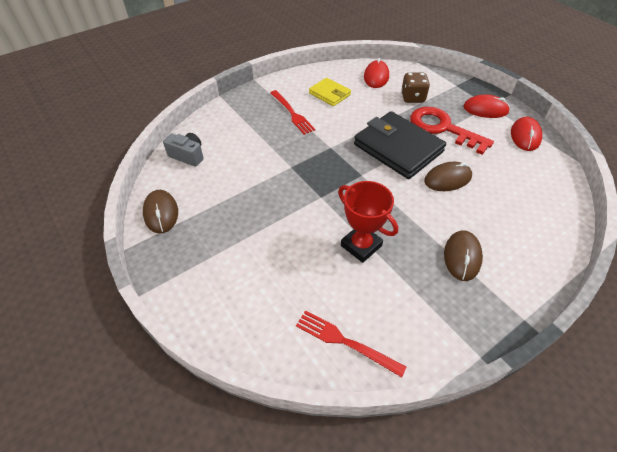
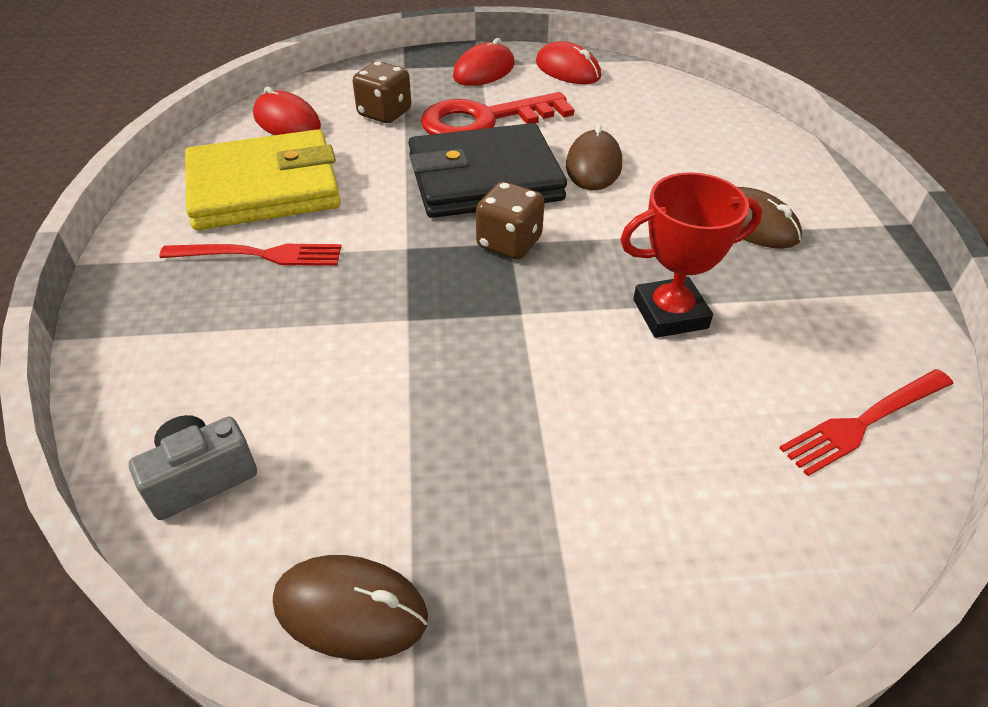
camera: 60 degrees left, 5 degrees down
yellow wallet [309,78,351,106] -> yellow wallet [185,129,341,230], size x1.88
none -> brown dice [476,182,545,259]

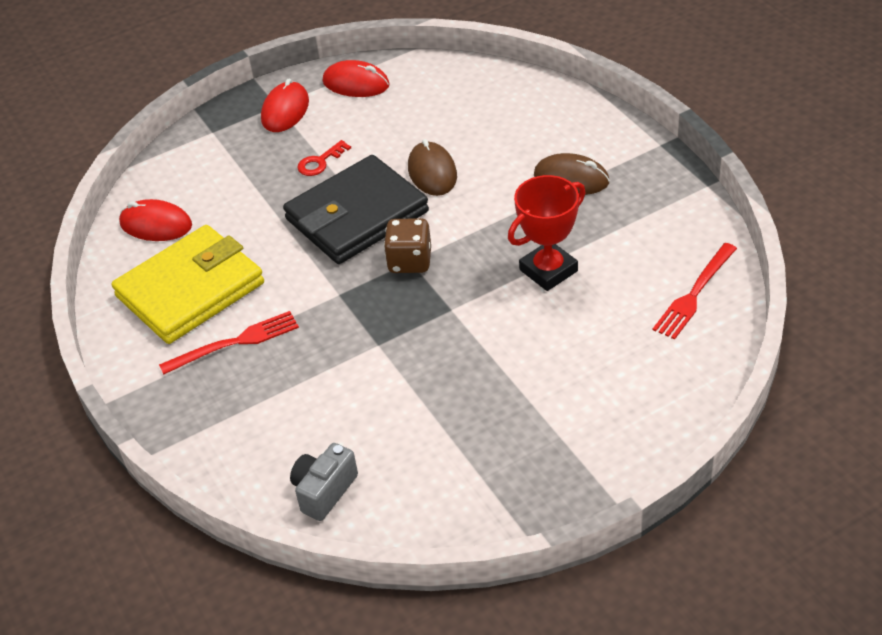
camera: 20 degrees left, 0 degrees up
brown mouse [273,555,428,660] -> none
brown dice [353,61,411,123] -> none
red key [420,92,574,135] -> red key [297,140,351,176], size x0.44

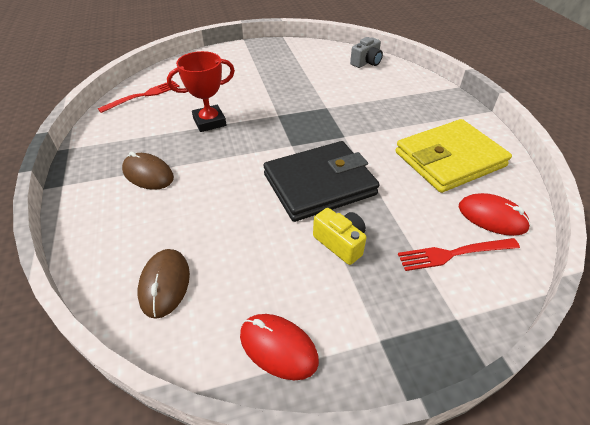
camera: 170 degrees left, 0 degrees up
red fork [159,311,299,375] -> red fork moved to [398,238,520,271]
red mouse [261,79,309,132] -> none
red key [297,140,351,176] -> yellow camera [313,208,366,265]
brown dice [384,218,431,273] -> none
brown mouse [408,139,457,196] -> brown mouse moved to [138,249,190,319]

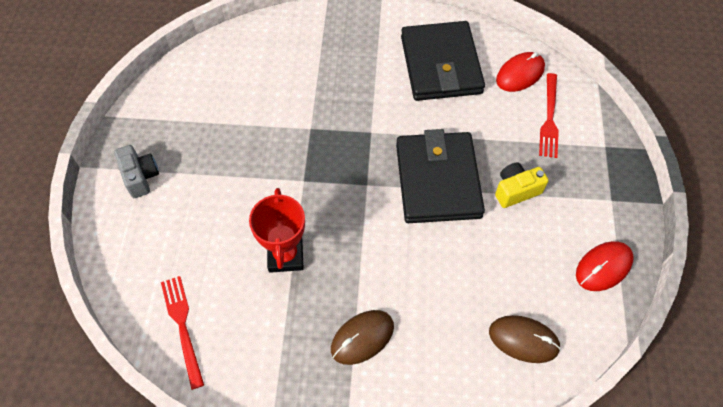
camera: 70 degrees left, 15 degrees up
grey camera [350,37,383,68] -> grey camera moved to [114,145,159,198]
yellow wallet [395,119,512,193] -> black wallet [401,21,485,101]

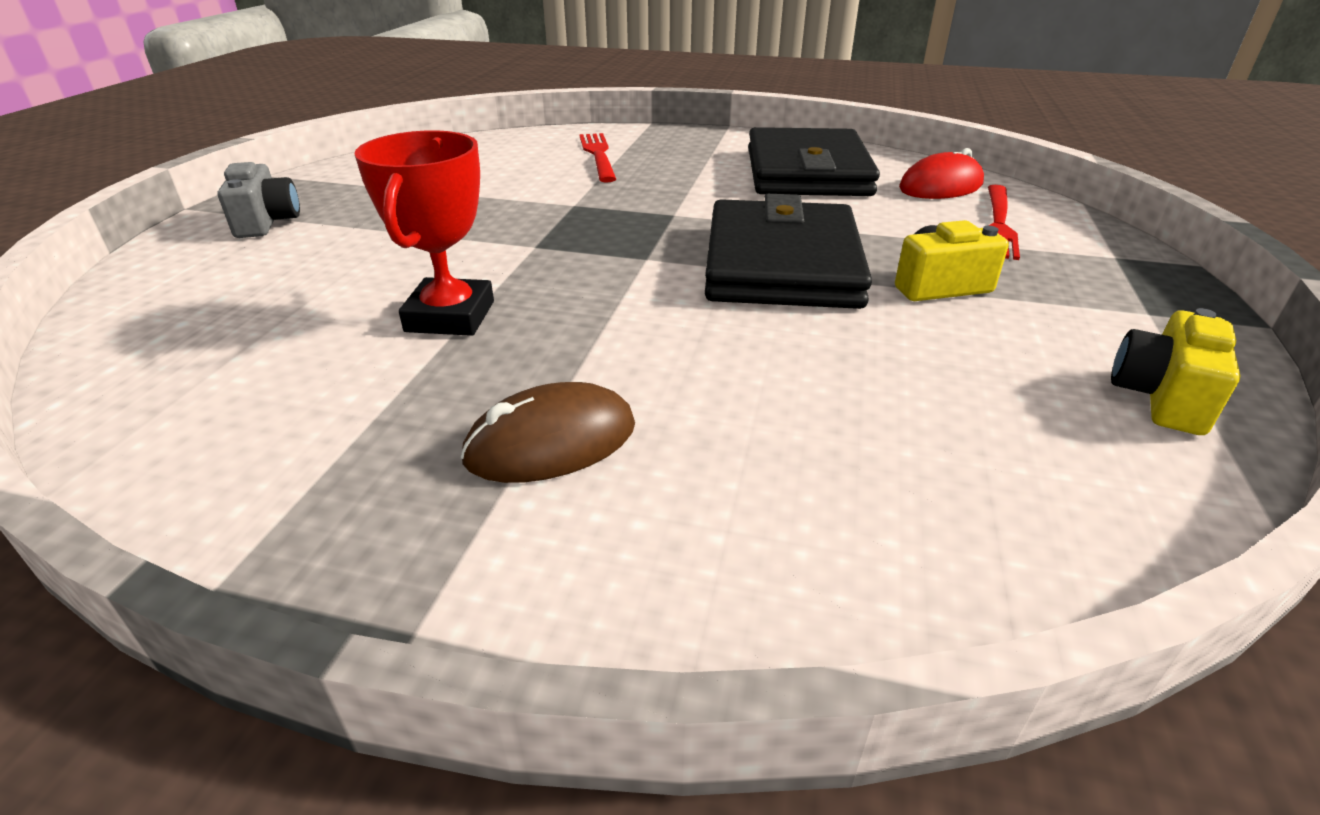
camera: 10 degrees right, 25 degrees down
red fork [161,276,204,390] -> red fork moved to [579,133,616,183]
brown mouse [489,315,561,363] -> none
red mouse [576,241,634,291] -> yellow camera [1111,308,1241,435]

